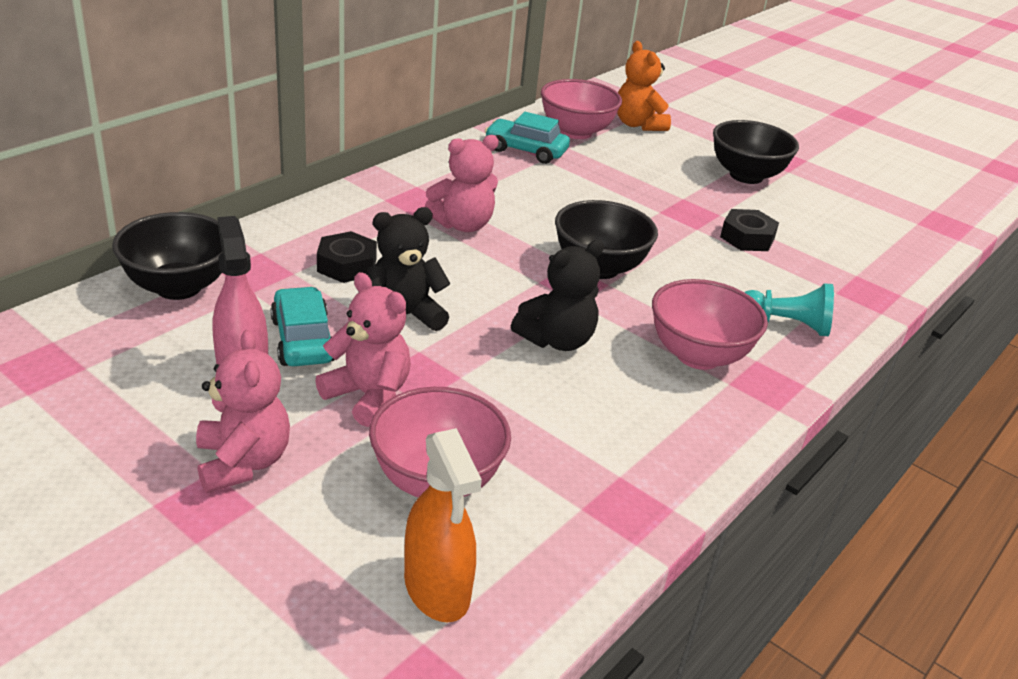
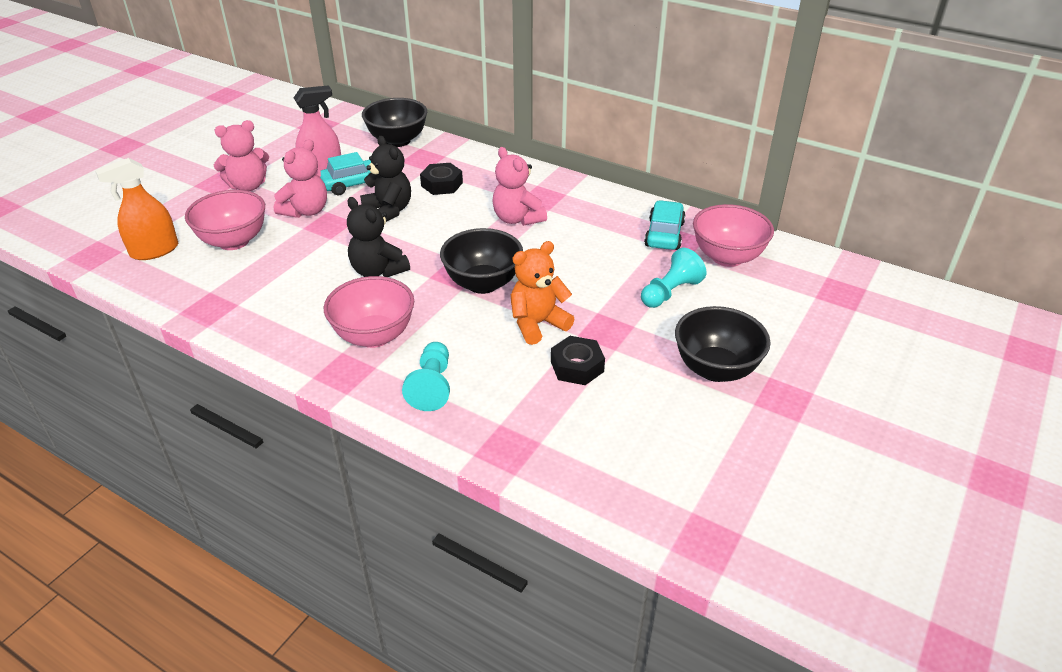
camera: 85 degrees right, 5 degrees up
orange teddy bear [617,41,671,131] -> orange teddy bear moved to [511,241,574,345]
none -> turquoise pawn [641,248,707,308]

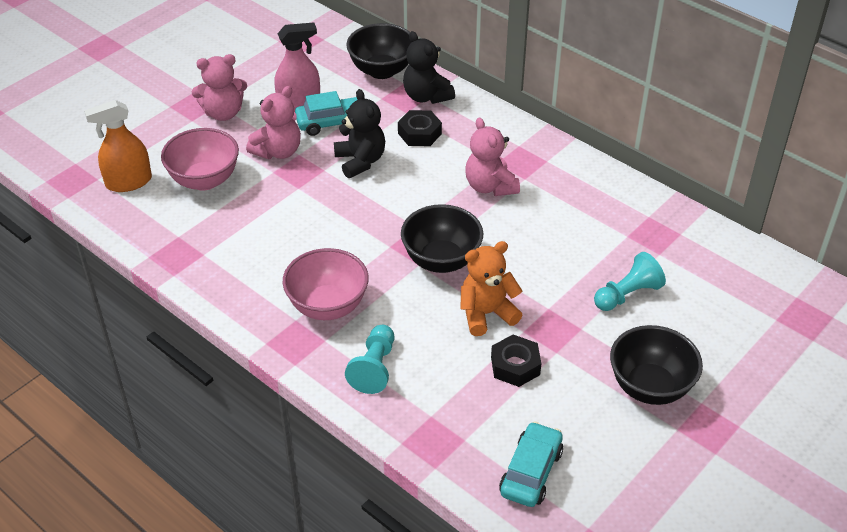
camera: 10 degrees right, 5 degrees up
black teddy bear [347,197,410,277] -> black teddy bear moved to [403,31,455,104]
turquoise car [644,200,686,250] -> turquoise car moved to [499,421,563,507]
pink bowl [693,204,774,267] -> none

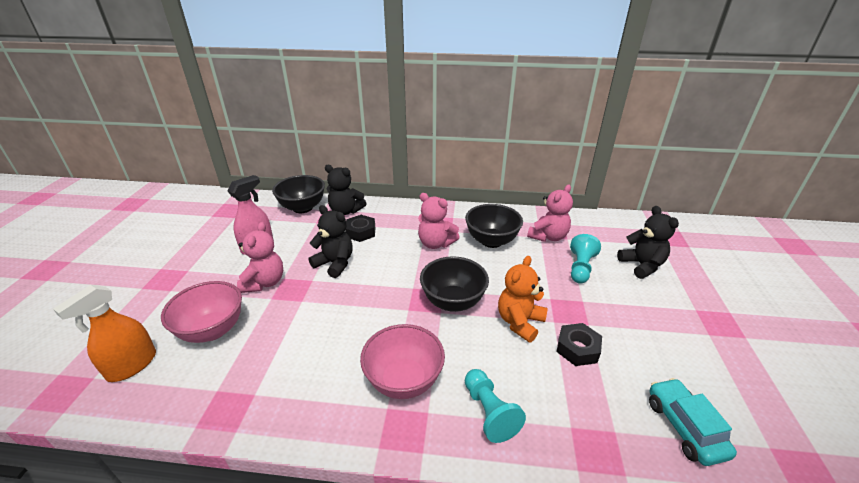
camera: 35 degrees left, 10 degrees down
pink teddy bear [192,54,247,121] -> pink teddy bear moved to [527,184,573,242]
turquoise car [295,91,358,136] -> none
black bowl [610,325,703,405] -> black bowl moved to [465,204,523,248]
none -> black teddy bear [617,206,679,279]

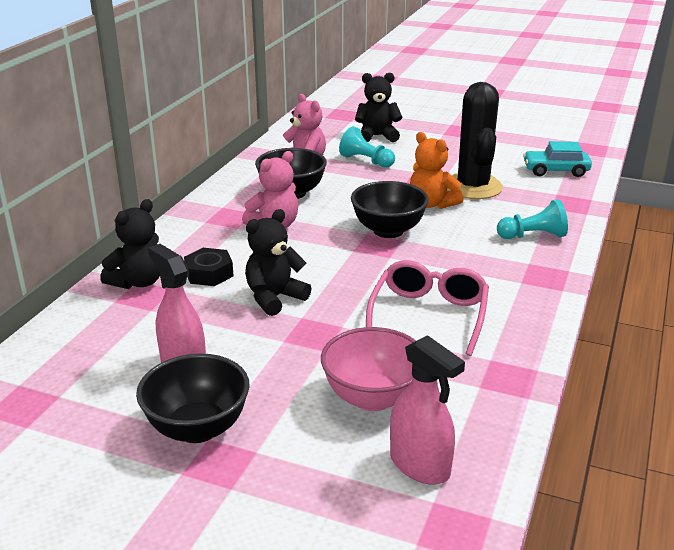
camera: 75 degrees left, 5 degrees down
orange spray bottle [53,285,156,382] -> pink spray bottle [390,335,465,485]
pink teddy bear [237,222,283,293] -> none
black bowl [272,175,325,213] -> black bowl moved to [136,354,250,443]
pink bowl [360,324,445,399] -> none
black nut [556,323,602,366] -> black cactus [447,82,503,199]
none -> pink glasses [366,260,489,356]

